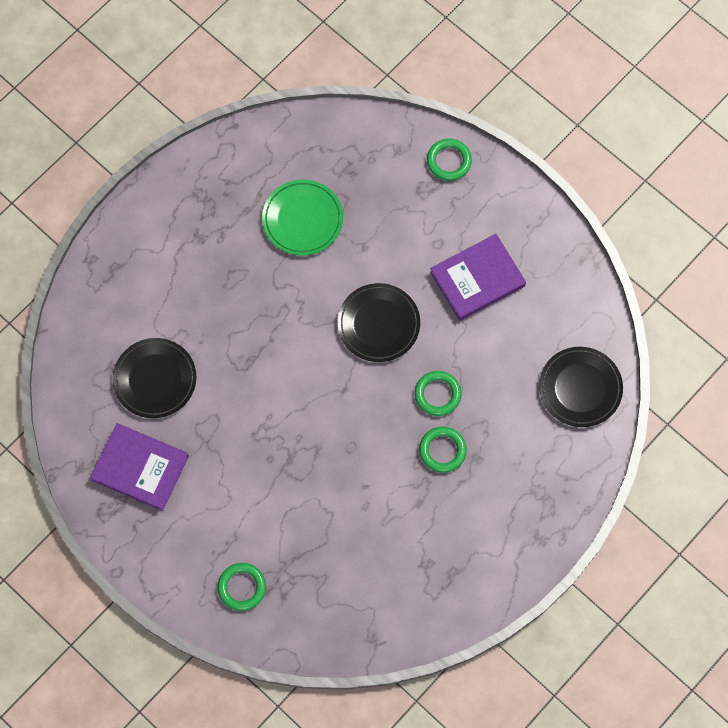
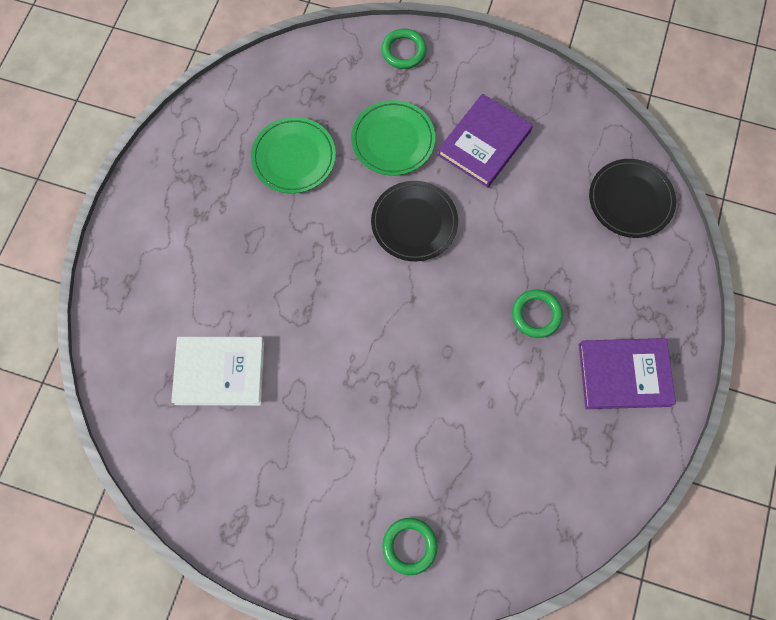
camera: 25 degrees left, 0 degrees up
purple book [90,423,189,511] -> purple book moved to [579,338,676,409]
black plate [113,338,196,418] -> white book [171,337,264,406]
green ring [414,371,461,416] -> none
none -> green plate [351,100,435,176]

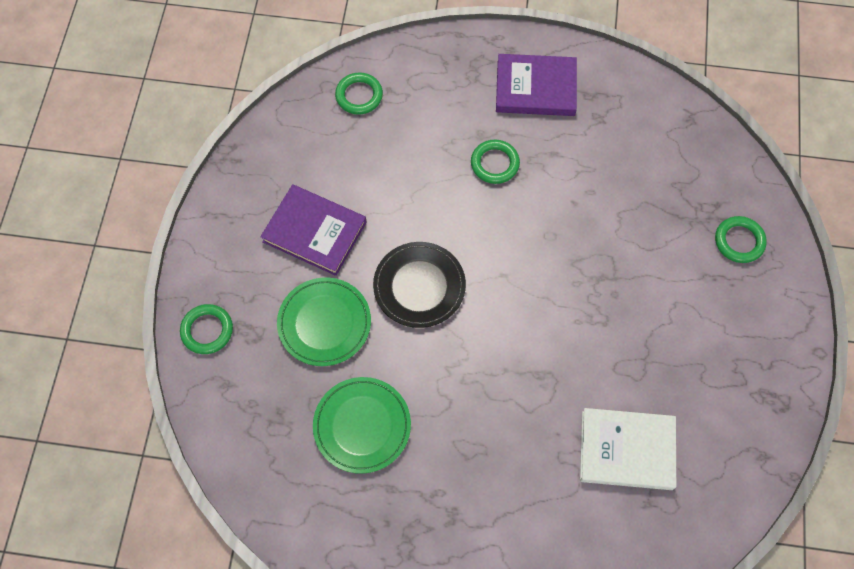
camera: 100 degrees left, 5 degrees down
white book [171,337,264,406] -> white book turned 75 degrees counterclockwise [580,408,676,490]
purple book [579,338,676,409] -> purple book turned 75 degrees counterclockwise [496,54,577,116]
black plate [589,159,676,238] -> green ring [335,72,383,115]

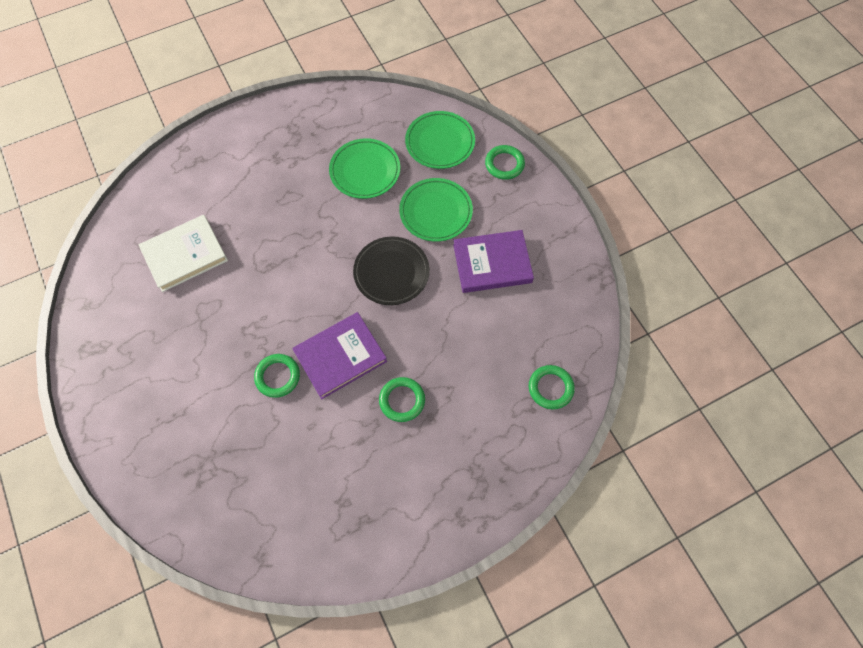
camera: 145 degrees right, 0 degrees up
purple book [496,54,577,116] -> purple book moved to [292,312,387,399]
green ring [715,216,767,263] -> green ring moved to [254,354,300,398]
none -> green plate [405,111,475,169]

